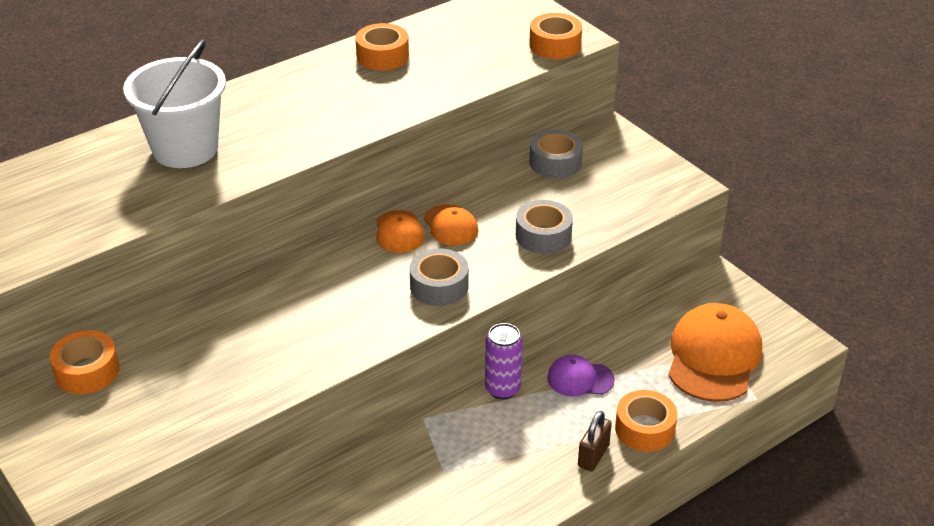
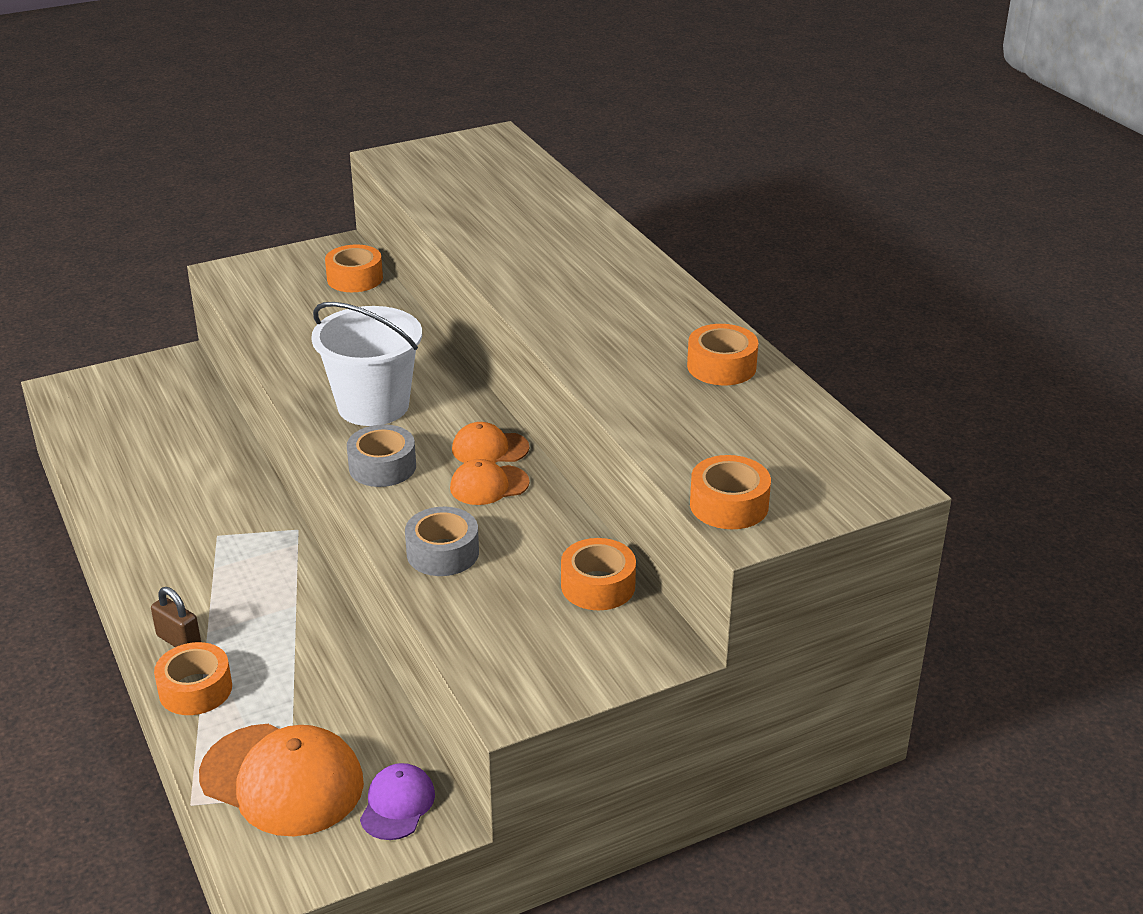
camera: 100 degrees right, 5 degrees down
white bucket [123,40,226,168] -> white bucket moved to [311,302,422,426]
purple can [485,323,523,399] -> none
grey tape [529,129,583,178] -> orange tape [561,538,636,610]
purple cap [547,355,615,396] -> purple cap moved to [360,763,435,840]

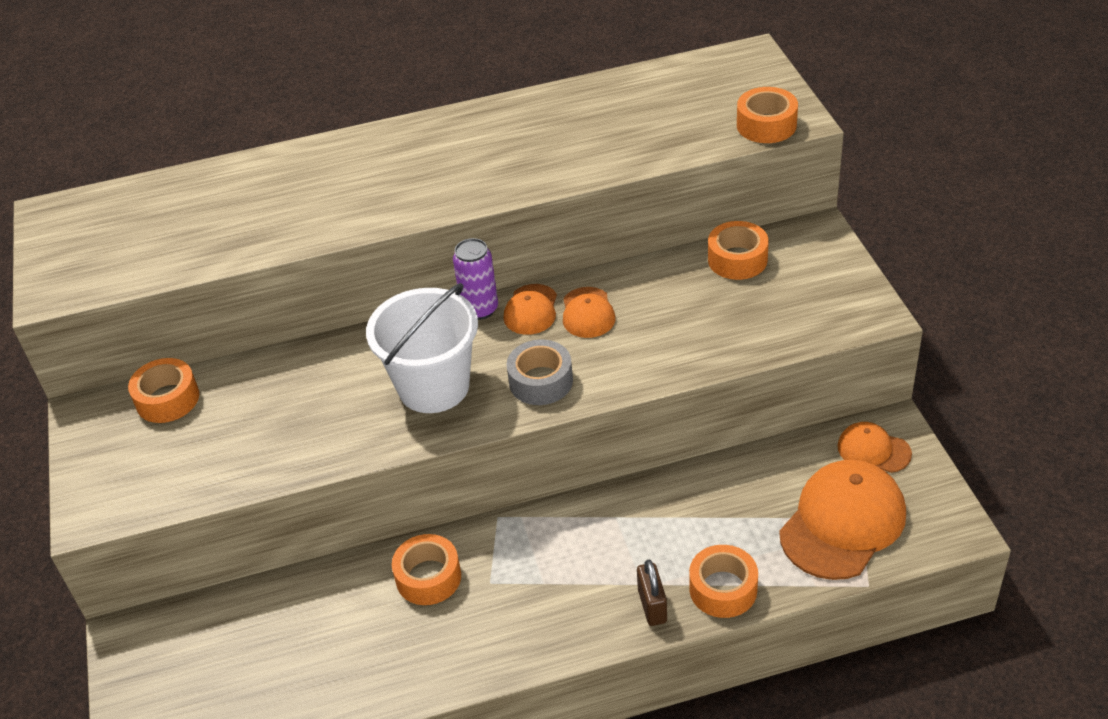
camera: 75 degrees left, 10 degrees up
brown padlock [151,587,201,647] -> brown padlock turned 60 degrees counterclockwise [637,560,667,626]
purple cap [360,763,435,840] -> orange cap [837,422,912,473]
grey tape [405,507,479,576] -> none
orange tape [687,324,758,385] -> orange tape moved to [392,534,461,605]
none -> purple can [453,238,498,320]

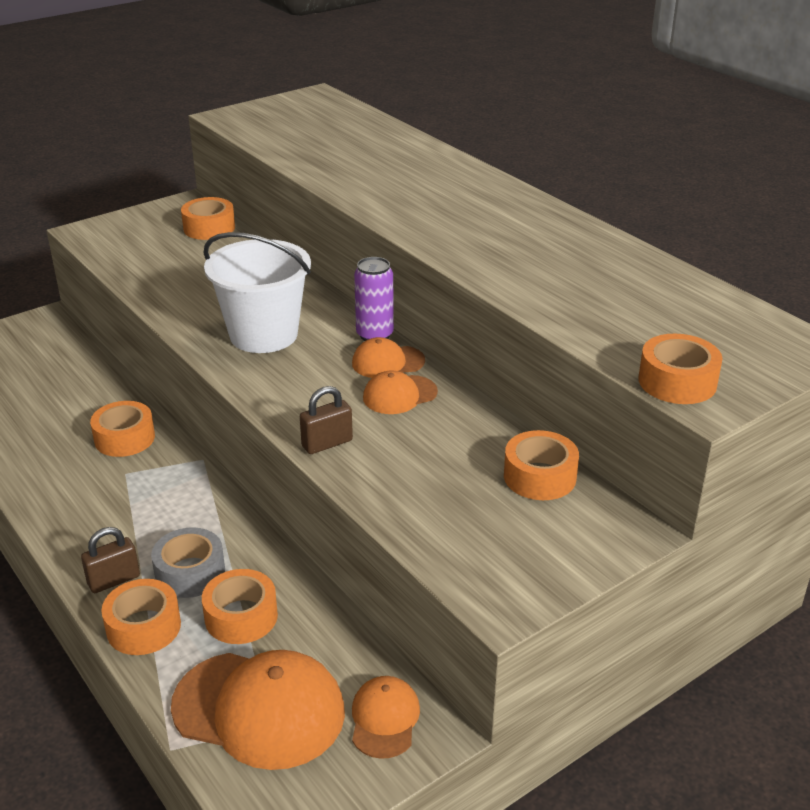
camera: 65 degrees right, 10 degrees down
grey tape [507,340,573,405] -> grey tape moved to [151,527,225,598]
none -> orange tape [202,569,278,644]
none -> brown padlock [300,386,353,454]

